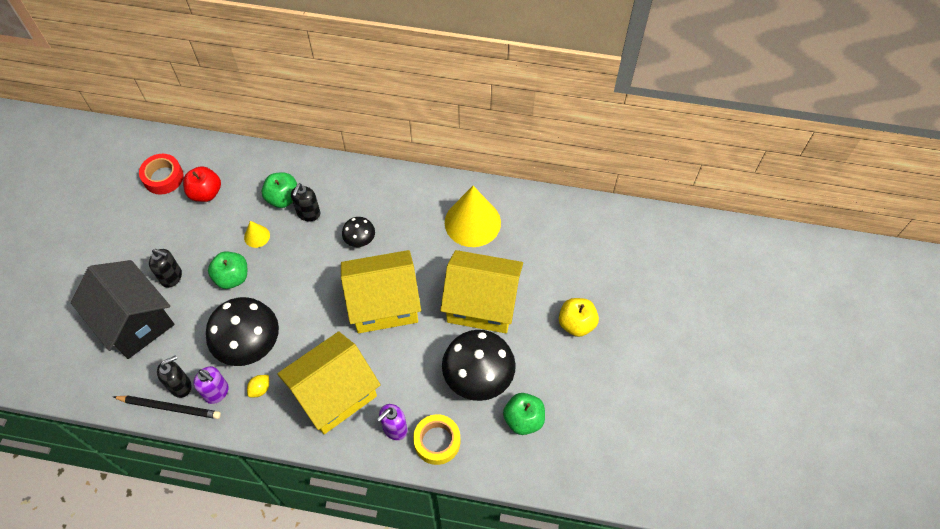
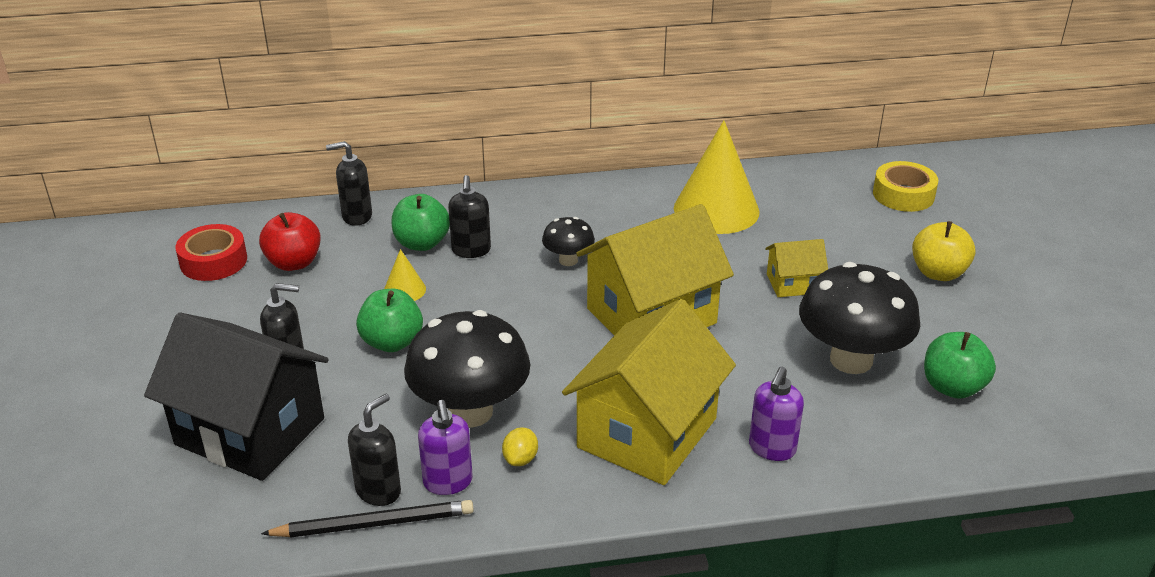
camera: 20 degrees left, 25 degrees down
purple soap dispenser [194,366,228,404] -> purple soap dispenser turned 60 degrees clockwise [418,400,473,495]
yellow tape [413,414,460,465] -> yellow tape moved to [873,161,938,212]
yellow house [440,250,523,333] -> yellow house [765,239,828,297], size x0.47
none -> black soap dispenser [326,141,372,226]

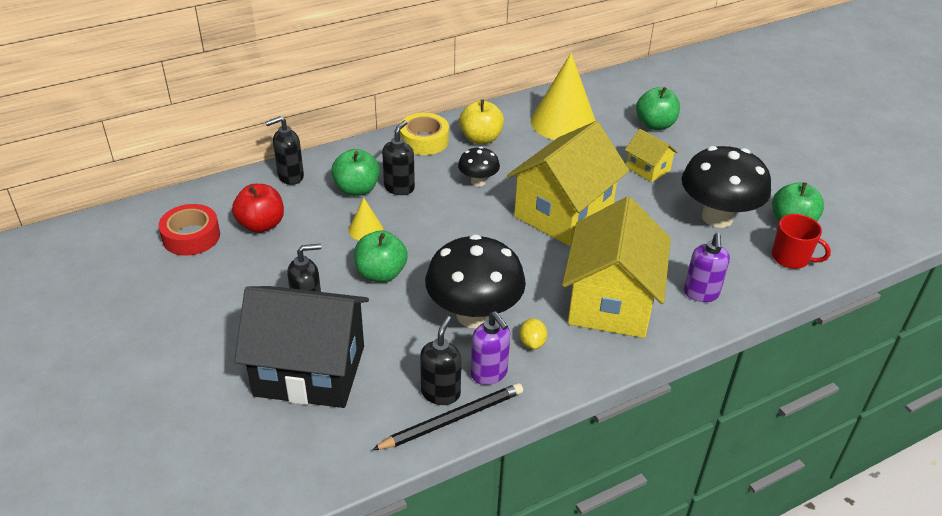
camera: 20 degrees left, 5 degrees up
black soap dispenser [448,175,491,258] -> black soap dispenser turned 135 degrees counterclockwise [382,120,415,195]
yellow house [765,239,828,297] -> yellow house turned 75 degrees clockwise [625,129,678,182]
yellow tape [873,161,938,212] -> yellow tape moved to [400,113,449,155]
yellow apple [912,221,976,281] -> yellow apple moved to [459,100,504,144]
none -> green apple [636,87,680,130]
none -> red mug [772,214,831,269]

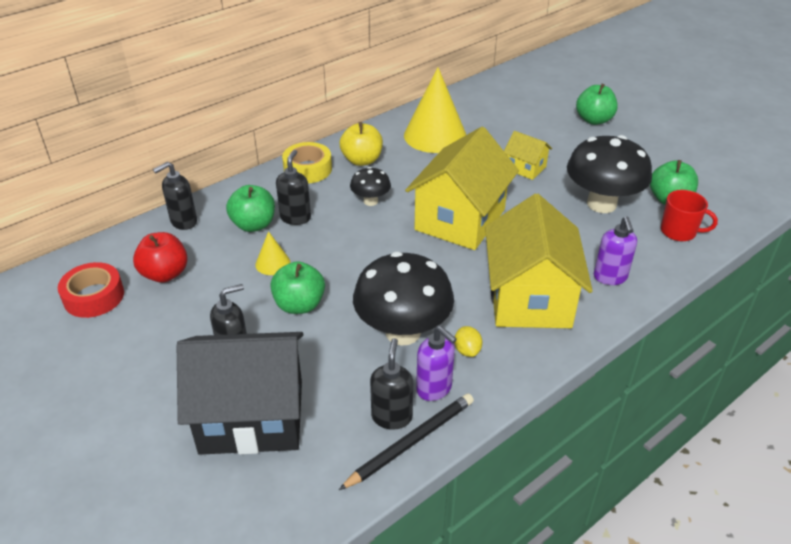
camera: 10 degrees left, 0 degrees up
green apple [636,87,680,130] -> green apple moved to [576,84,618,125]

